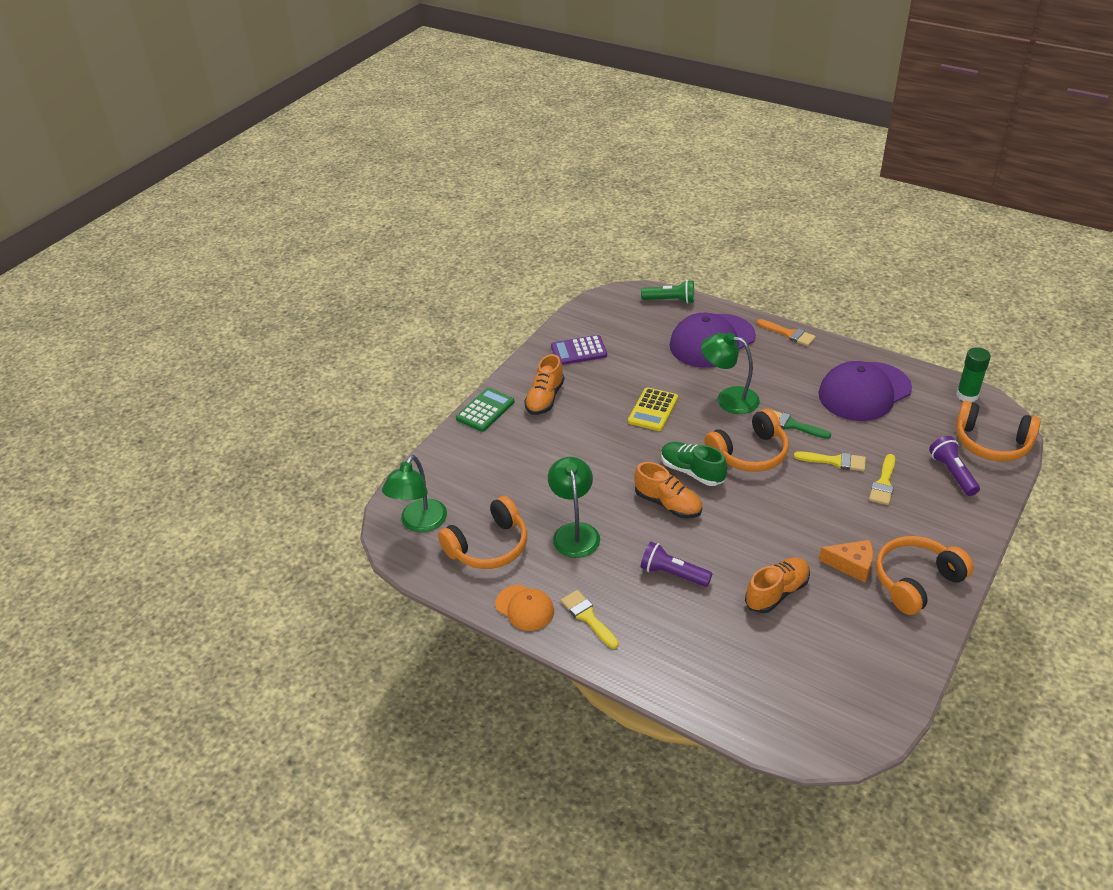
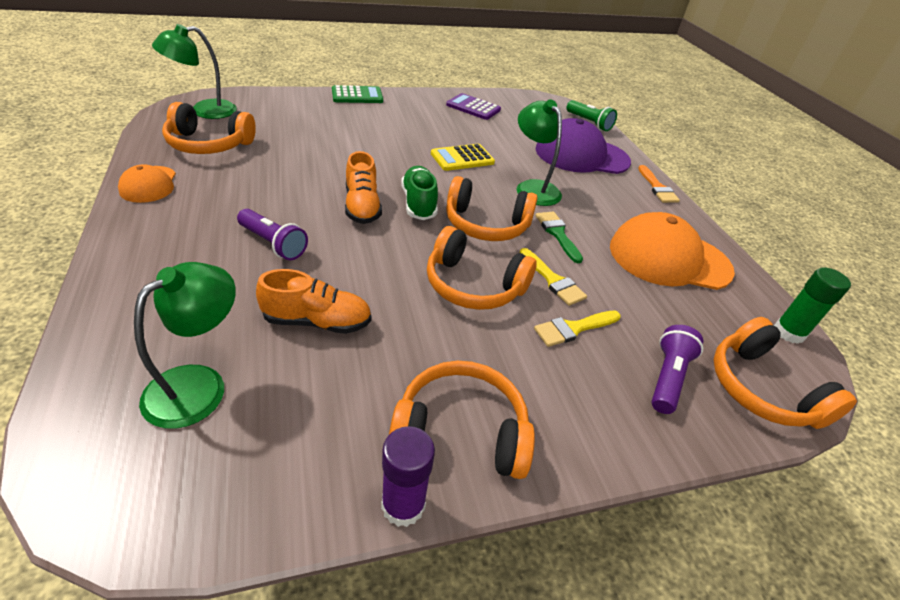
camera: 35 degrees right, 0 degrees up
orange shoe [524,354,565,415] -> none
green lamp [548,457,600,558] -> green lamp moved to [134,262,236,429]
yellow brush [561,590,619,649] -> none
purple flashlight [640,542,713,587] -> purple flashlight turned 150 degrees clockwise [237,209,308,260]
purple cap [818,361,912,421] -> orange cap [610,212,735,290]
orange cheese [819,540,873,583] -> none
none -> purple glue stick [381,426,435,527]
none -> orange headphones [427,226,537,310]

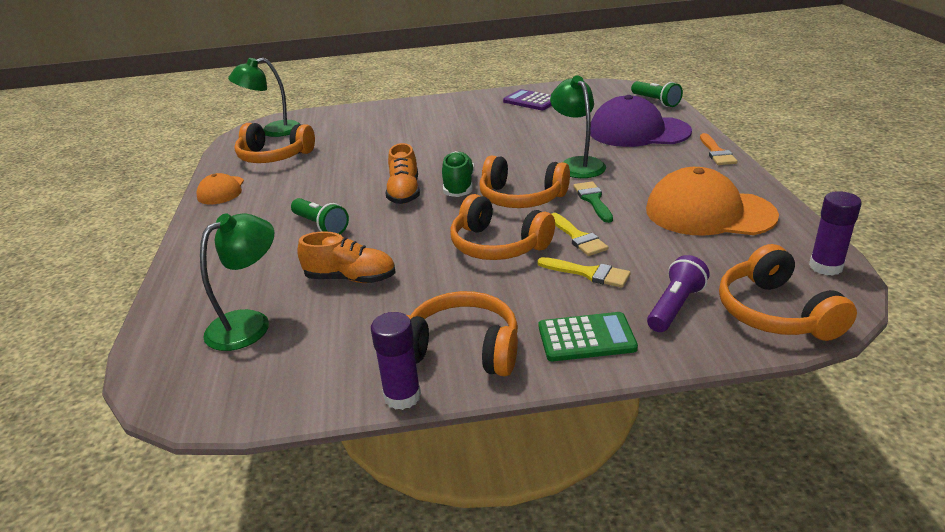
camera: 15 degrees right, 10 degrees down
purple flashlight [237,209,308,260] -> green flashlight [291,198,349,234]
green calculator [332,85,383,103] -> green calculator moved to [539,312,638,361]
yellow calculator [431,144,495,171] -> none
yellow brush [534,311,621,347] -> yellow brush turned 135 degrees counterclockwise [537,257,631,288]
green glue stick [774,267,851,344] -> purple glue stick [809,191,862,276]

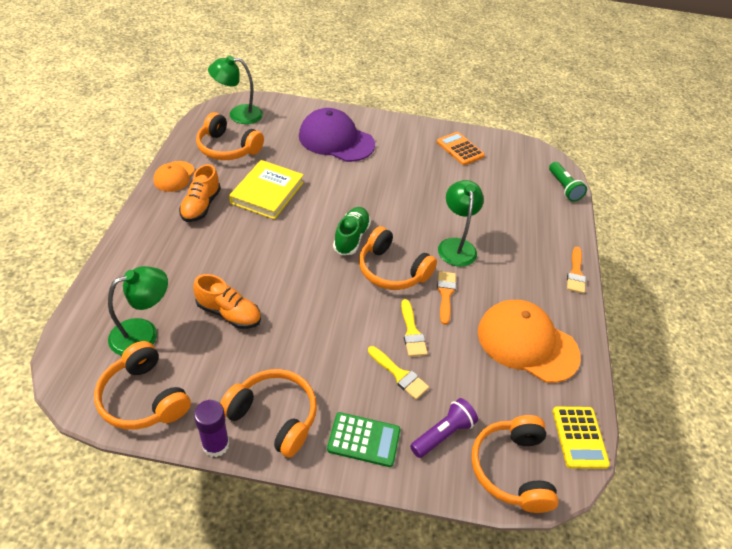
camera: 10 degrees right, 15 degrees up
green flashlight [291,198,349,234] -> none
orange shoe [386,143,420,204] -> orange shoe moved to [179,164,221,222]
orange headphones [450,194,555,260] -> orange headphones moved to [94,341,191,430]
purple calculator [503,89,552,110] -> orange calculator [437,132,485,165]
green brush [573,181,613,223] -> orange brush [437,271,456,325]
purple cap [590,95,692,147] -> purple cap moved to [299,108,375,162]
purple glue stick [809,191,862,276] -> yellow calculator [553,406,610,469]
none -> yellow book [229,160,304,220]

